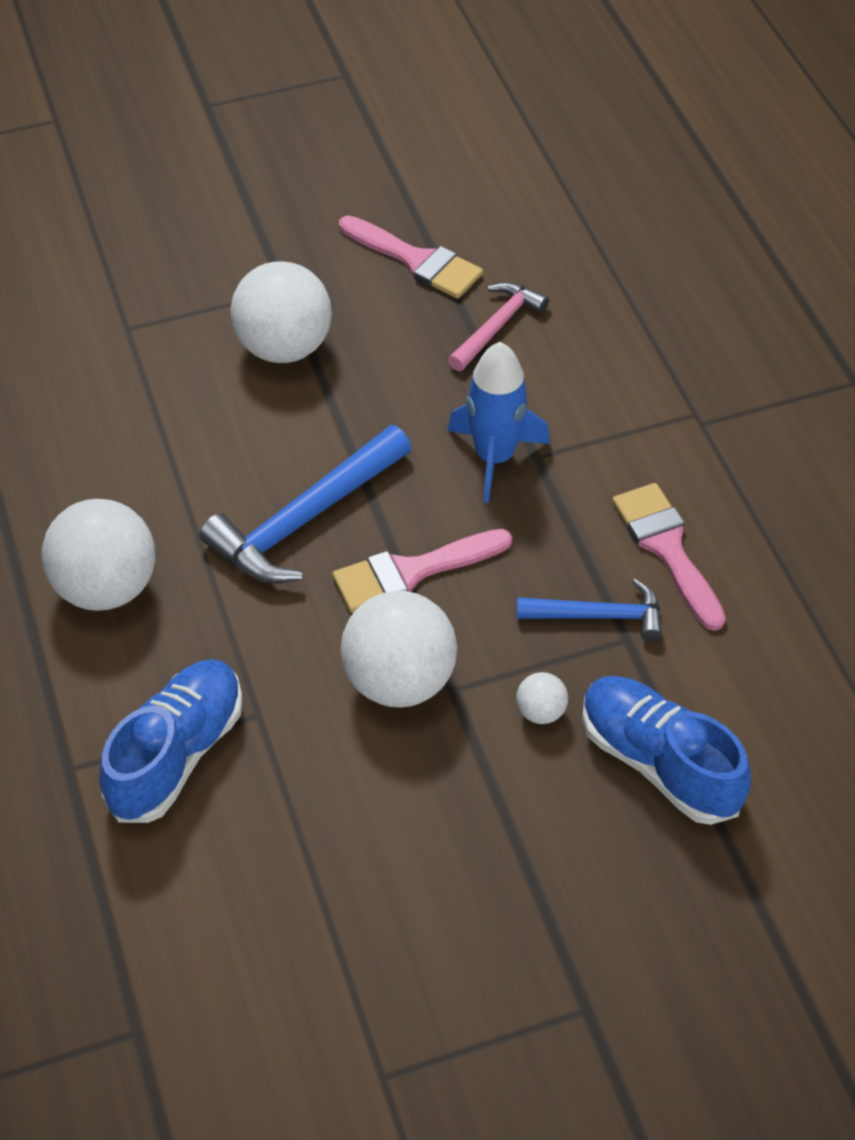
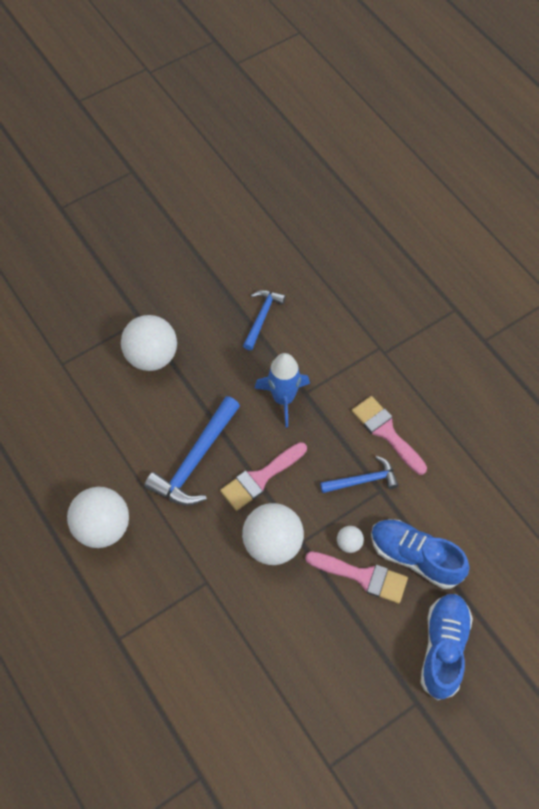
camera: 15 degrees left, 10 degrees up
blue shoe [100,659,243,823] -> blue shoe moved to [421,594,473,700]
pink brush [339,215,483,299] -> pink brush moved to [305,551,408,604]
pink hammer [448,282,549,371] -> blue hammer [243,290,286,350]

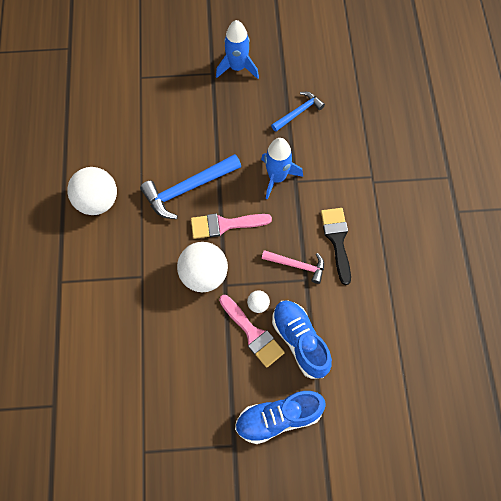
camera: 30 degrees right, 5 degrees up
white ball [121,315,177,371] -> none
blue hammer [320,456,399,493] -> pink hammer [262,250,324,284]
pink brush [352,396,427,475] -> black brush [321,208,351,285]
blue shoe [421,594,473,700] -> blue shoe turned 150 degrees counterclockwise [235,391,326,444]
none -> blue rocket [216,20,259,79]

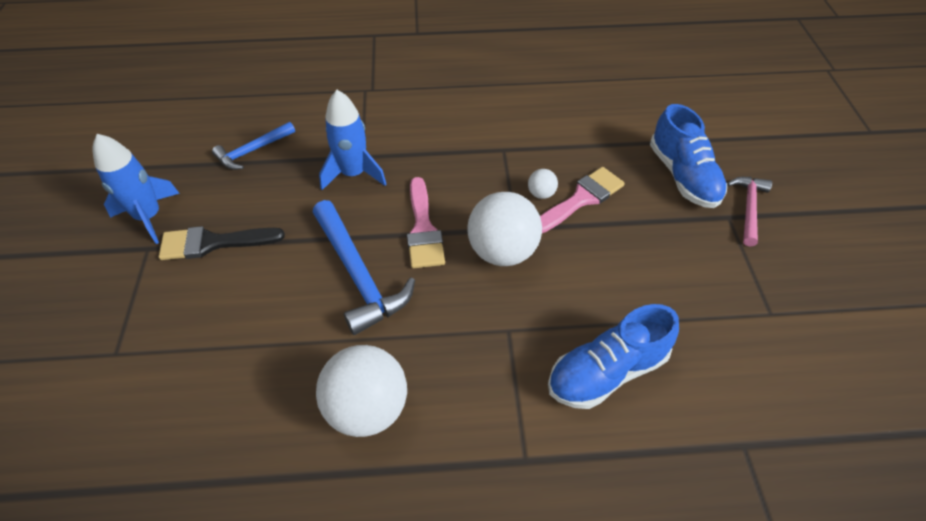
camera: 90 degrees left, 15 degrees down
pink hammer [262,250,324,284] -> pink hammer moved to [727,177,772,247]
blue hammer [271,92,325,132] -> blue hammer turned 90 degrees counterclockwise [212,122,295,170]
blue shoe [272,300,332,379] -> blue shoe moved to [548,304,679,409]
black brush [321,208,351,285] -> black brush moved to [159,226,285,260]

